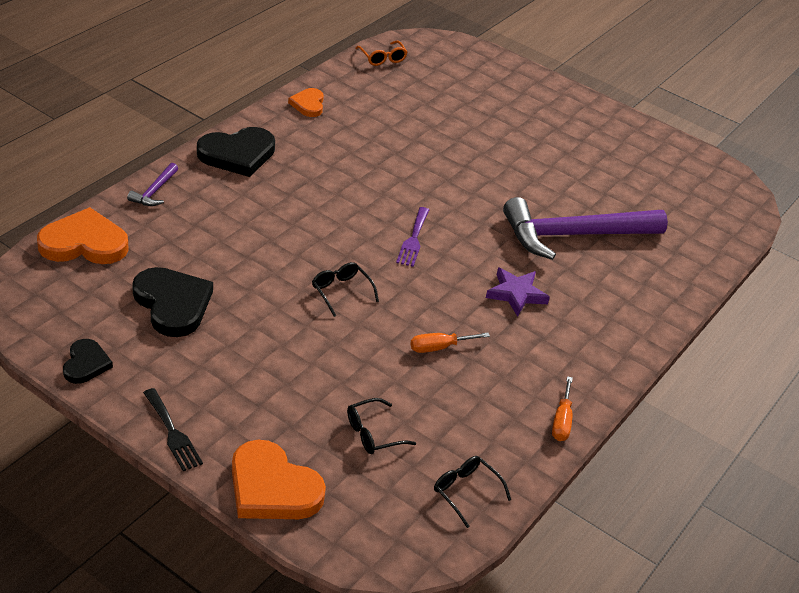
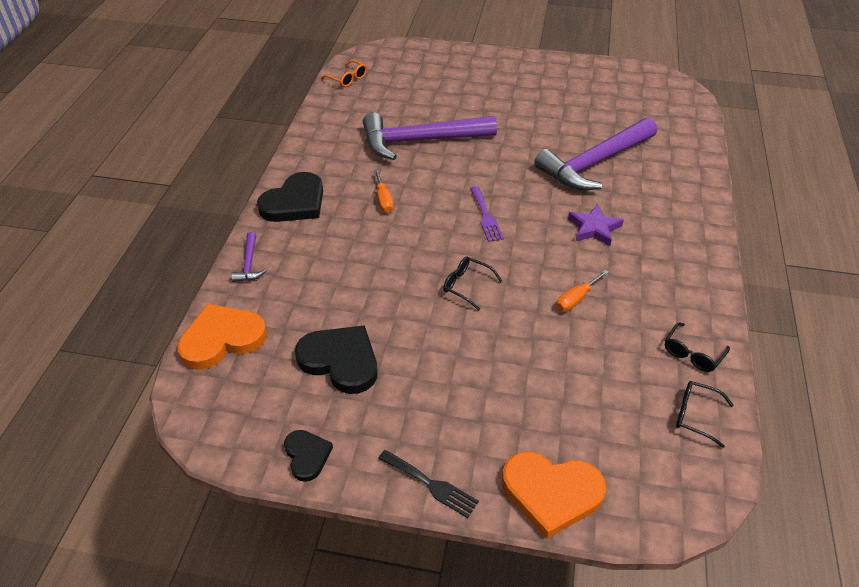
camera: 20 degrees left, 5 degrees up
orange heart [288,88,324,117] -> none
black glasses [347,398,416,454] -> black glasses moved to [665,323,730,372]
orange screwdriver [552,376,573,441] -> orange screwdriver moved to [374,169,394,213]
none -> purple hammer [363,112,497,160]

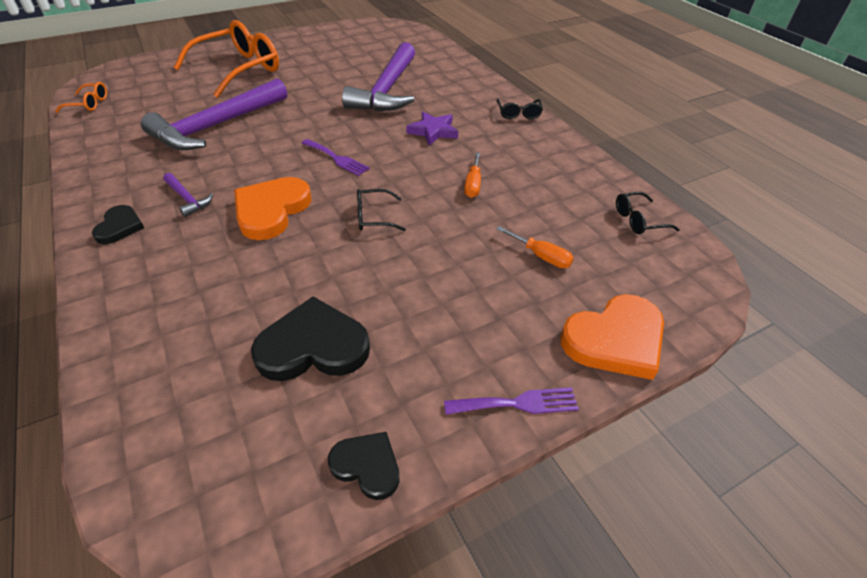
camera: 40 degrees left, 0 degrees up
orange heart [177,304,267,370] -> orange heart moved to [234,177,312,240]
purple hammer [231,232,266,282] -> purple hammer moved to [163,173,213,217]
black heart [257,172,323,222] -> black heart [92,205,144,244], size x0.57
orange screwdriver [374,169,394,213] -> orange screwdriver moved to [496,226,574,268]
black fork [378,450,479,518] -> purple fork [444,387,579,415]
black glasses [665,323,730,372] -> black glasses moved to [497,99,543,119]
none -> orange glasses [174,20,279,98]

